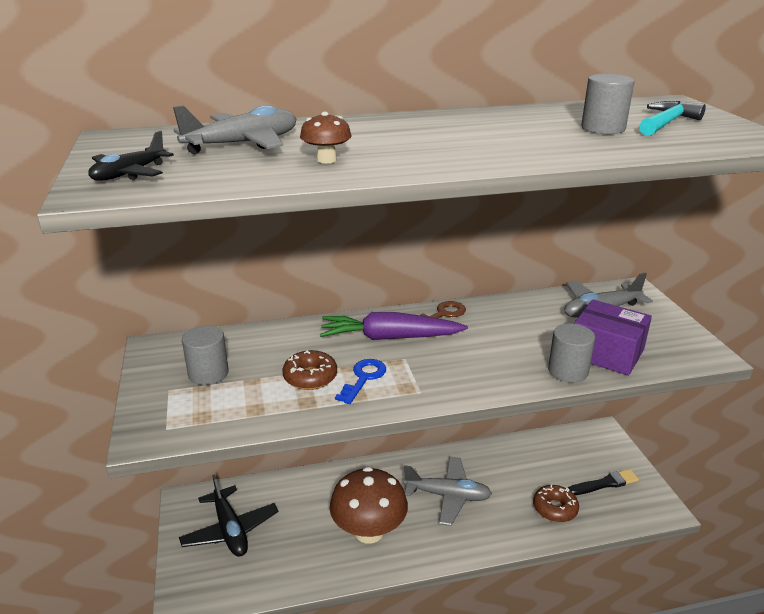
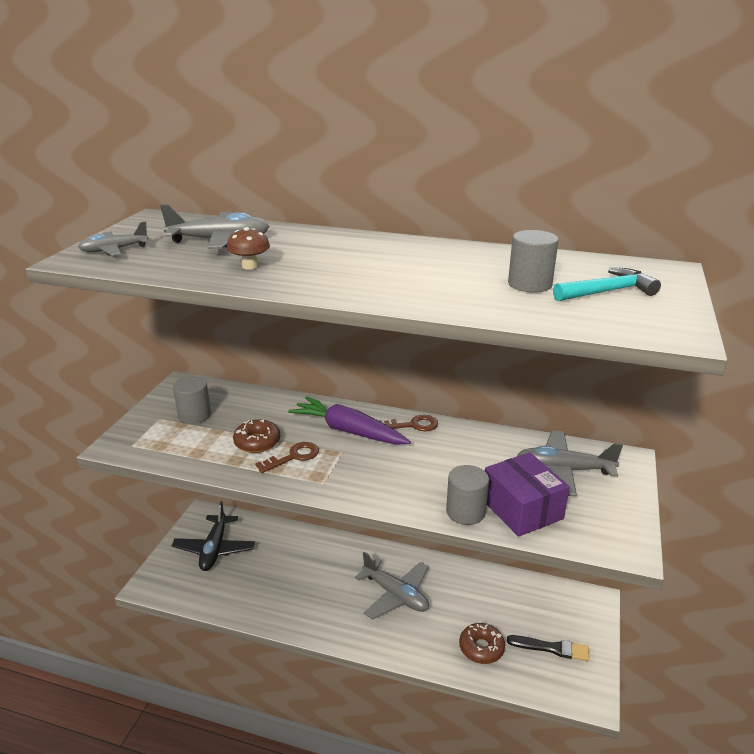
camera: 30 degrees right, 0 degrees up
black plane [88,131,174,181] -> grey plane [78,222,149,256]
brown mushroom [330,467,408,544] -> none
blue key [335,359,386,404] -> brown key [255,442,319,473]

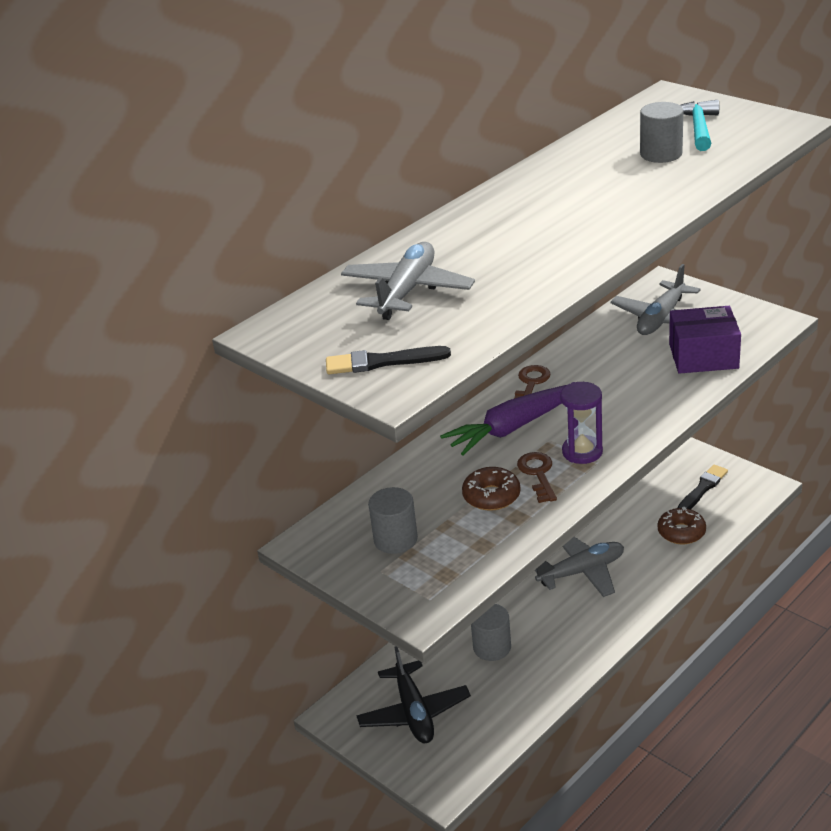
camera: 60 degrees left, 5 degrees up
grey plane [78,222,149,256] -> black brush [326,346,451,374]
black plane [172,501,255,571] -> black plane turned 45 degrees clockwise [356,646,471,744]
brown mushroom [227,227,270,270] -> none
grey cylinder [446,465,489,525] -> grey cylinder moved to [471,604,511,661]
none -> purple hourglass [560,382,603,464]

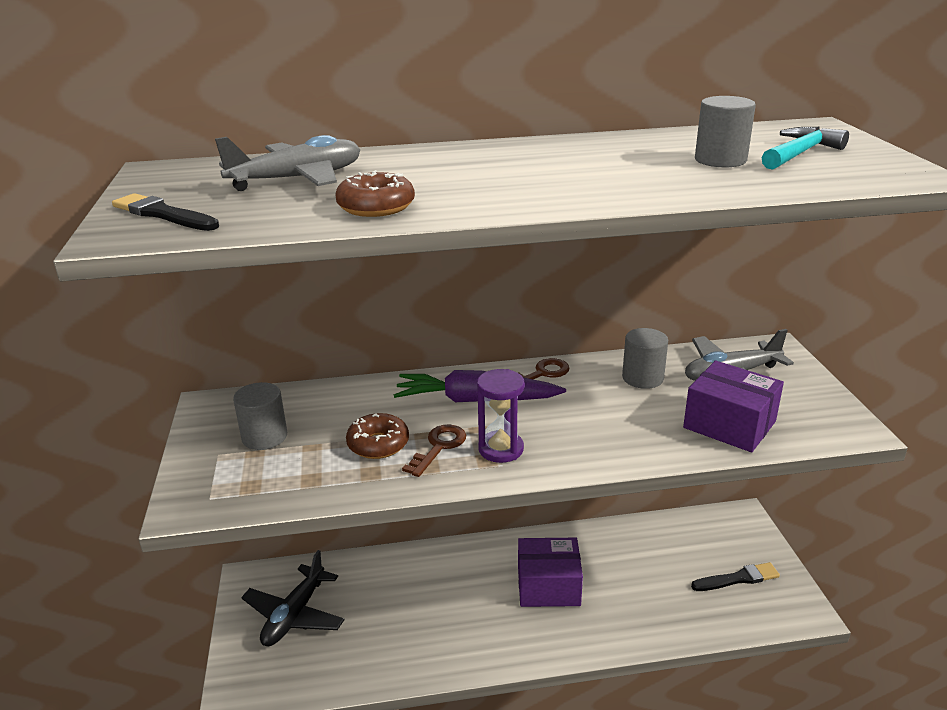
camera: 35 degrees right, 5 degrees down
grey cylinder [471,604,511,661] -> grey cylinder moved to [622,328,668,389]
grey plane [535,537,624,597] -> purple box [518,538,583,607]
brown donut [657,507,706,545] -> brown donut moved to [335,170,415,217]

